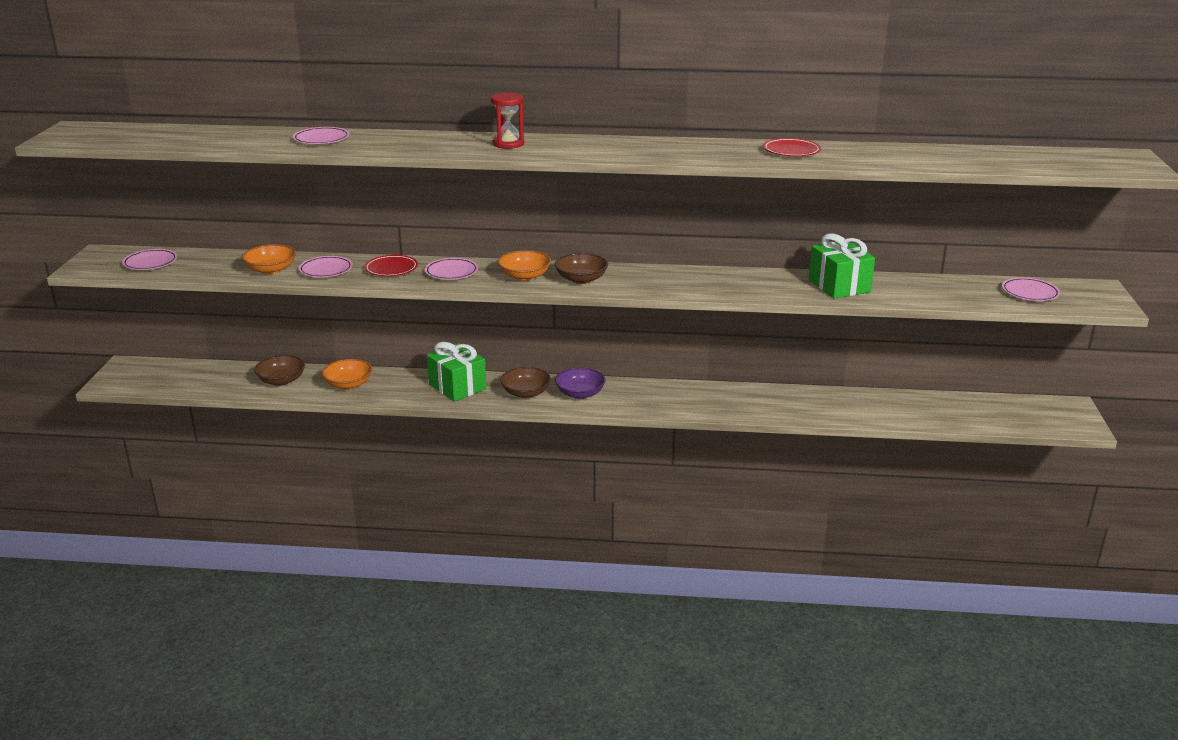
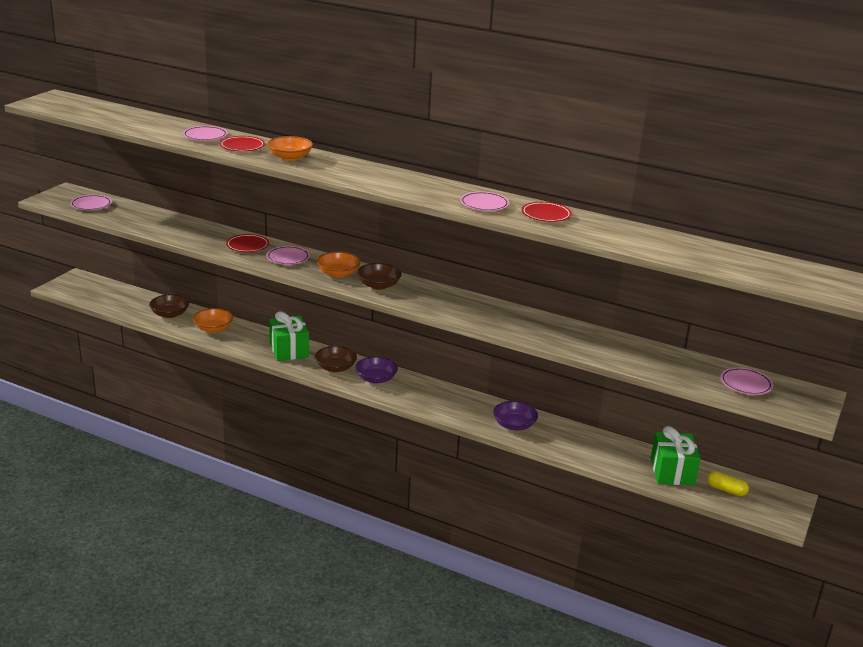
camera: 20 degrees right, 0 degrees up
orange bowl [242,244,296,274] -> orange bowl moved to [267,136,313,161]
pink plate [299,256,353,278] -> pink plate moved to [460,191,509,211]
red hourglass [491,93,524,149] -> none
green gift [809,233,875,299] -> green gift moved to [651,426,701,485]
none -> red plate [220,136,265,151]
none -> purple bowl [493,401,538,430]
none -> yellow capsule [707,471,749,496]

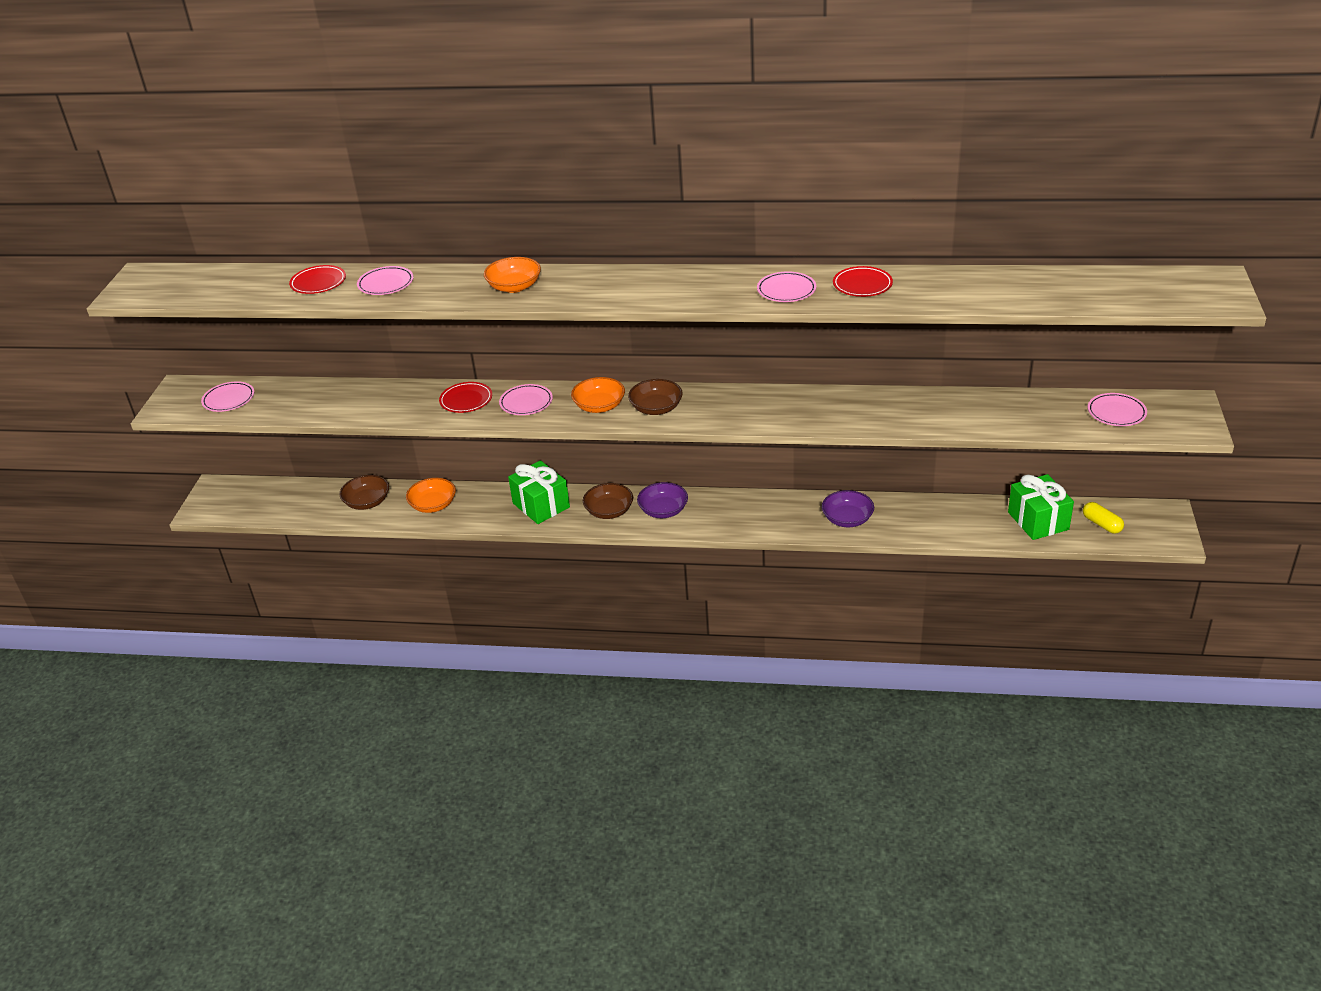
camera: 15 degrees left, 10 degrees up
red plate [220,136,265,151] -> red plate moved to [289,265,346,294]
yellow capsule [707,471,749,496] -> yellow capsule turned 45 degrees clockwise [1083,502,1124,534]

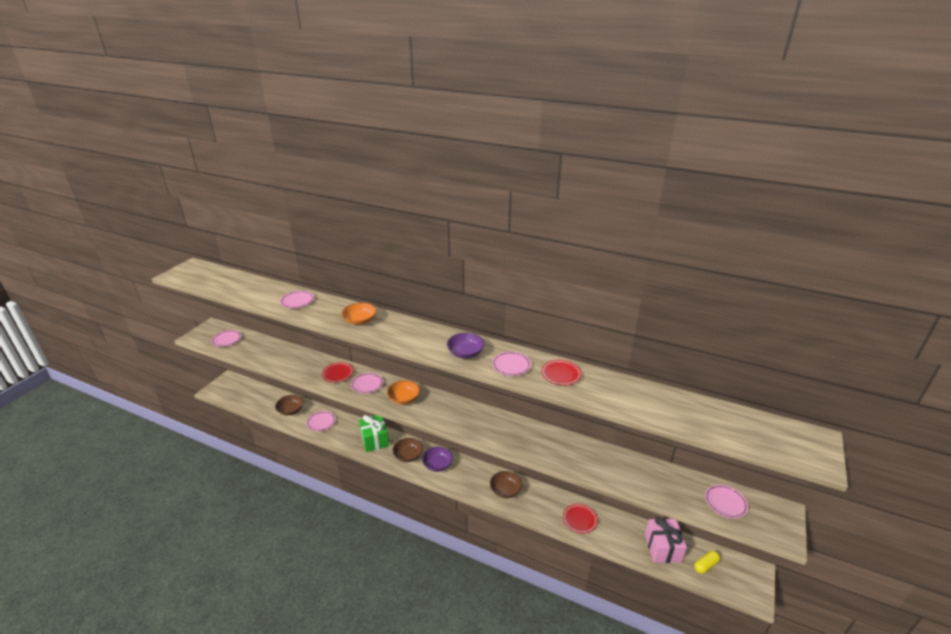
camera: 15 degrees right, 5 degrees down
red plate [289,265,346,294] -> red plate moved to [563,504,598,533]
orange bowl [406,478,456,513] -> pink plate [306,411,335,431]
brown bowl [628,379,683,415] -> brown bowl moved to [490,471,522,498]
purple bowl [822,490,874,527] -> purple bowl moved to [447,333,485,358]
green gift [1008,474,1074,540] -> pink gift [645,517,687,563]
yellow capsule [1083,502,1124,534] -> yellow capsule turned 75 degrees clockwise [694,551,720,574]

